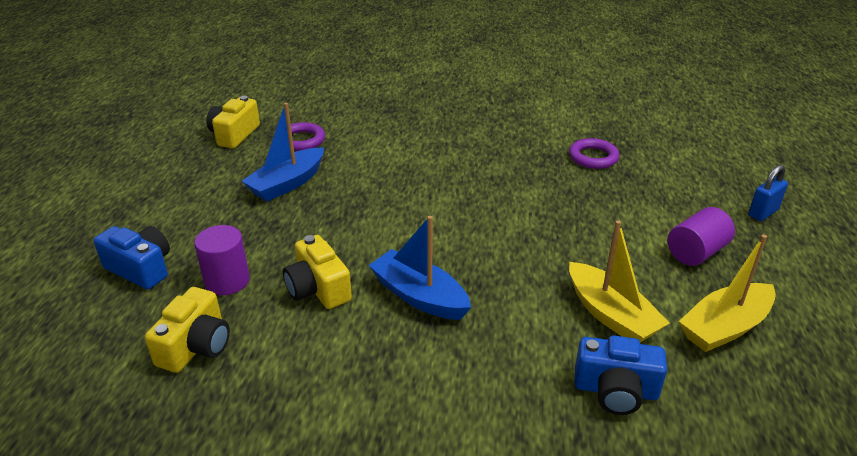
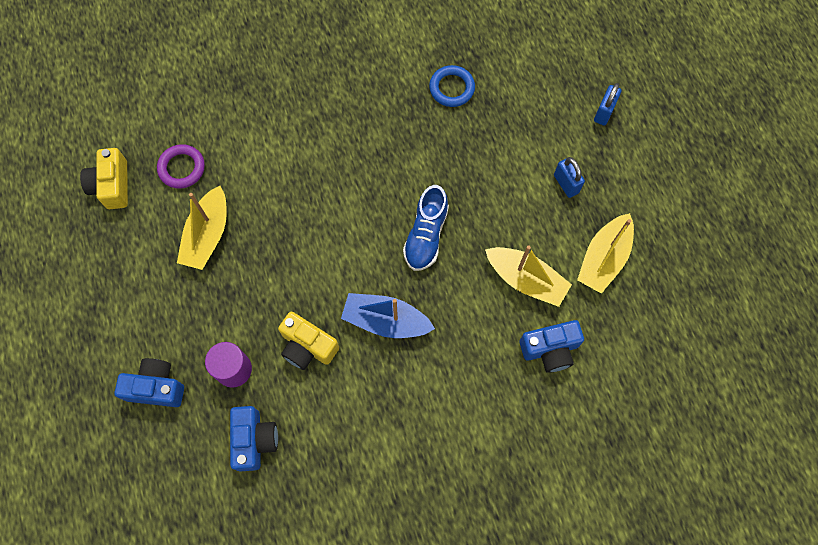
camera: 25 degrees left, 35 degrees up
yellow camera [145,287,230,373] -> blue camera [230,406,278,472]
blue boat [242,103,324,202] -> yellow boat [177,186,227,270]
purple ring [569,138,619,169] -> blue ring [429,65,475,107]
purple cylinder [668,207,735,266] -> blue padlock [554,157,585,198]
none -> blue shoe [403,185,449,271]

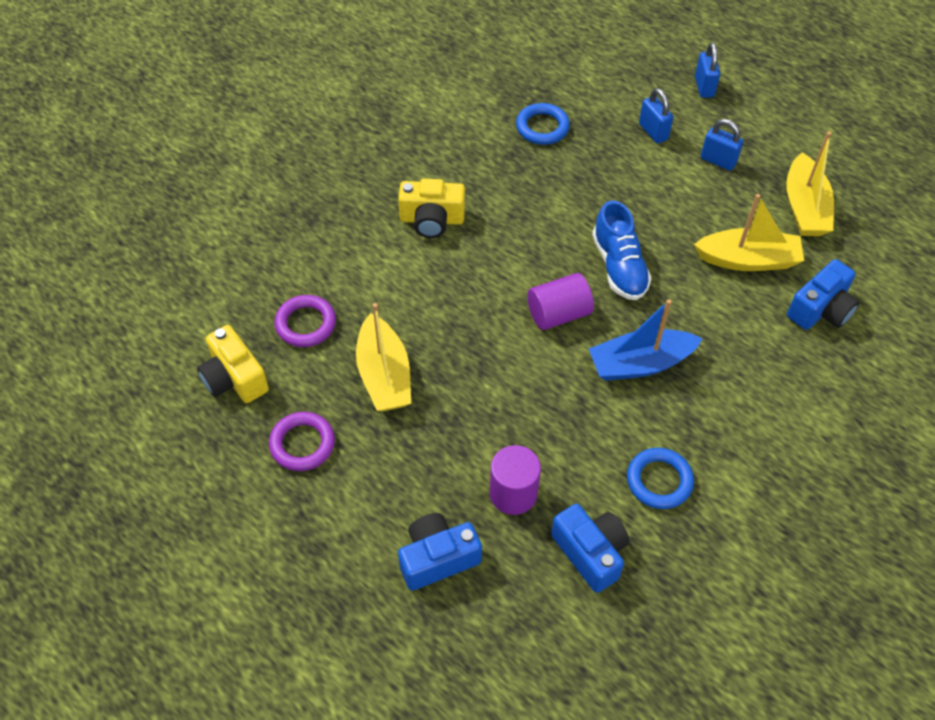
camera: 30 degrees left, 15 degrees down
yellow camera [278,312,339,370] -> yellow camera moved to [398,179,465,238]
none -> purple ring [269,412,335,471]
none -> purple cylinder [527,273,594,330]
none -> blue ring [627,448,694,509]
none -> blue padlock [639,88,673,144]

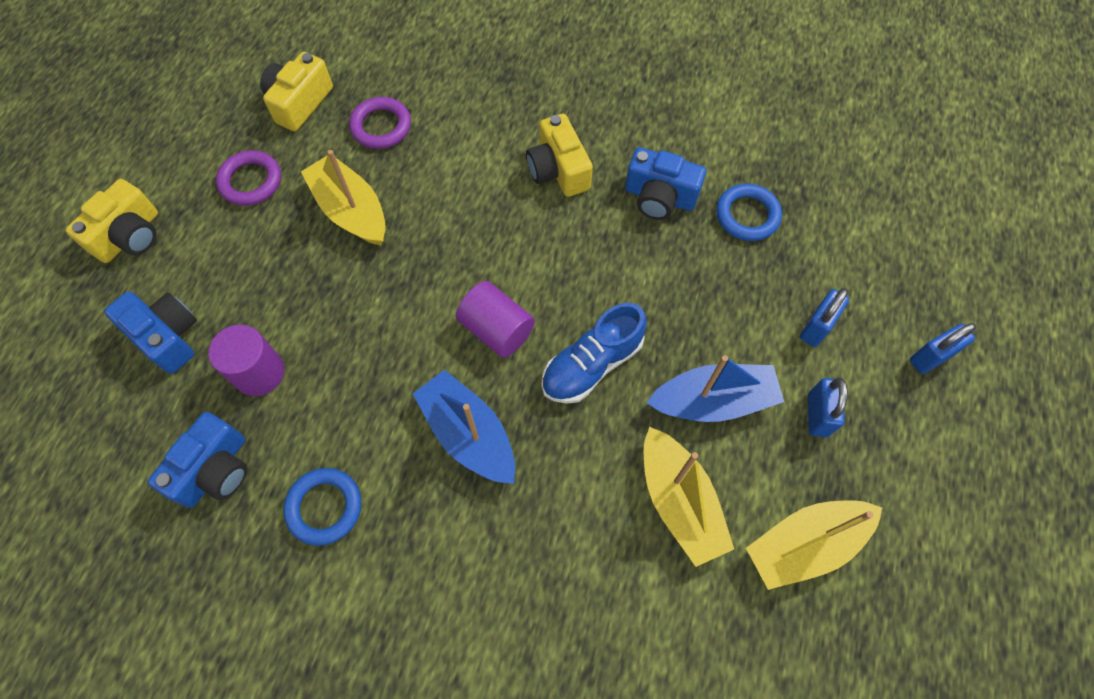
camera: 65 degrees right, 10 degrees up
yellow boat [356,303,411,412] -> yellow boat turned 90 degrees clockwise [301,150,386,246]
blue camera [787,259,860,330] -> blue camera moved to [625,147,706,220]
none -> yellow camera [66,179,158,263]
none -> blue boat [647,355,784,422]

